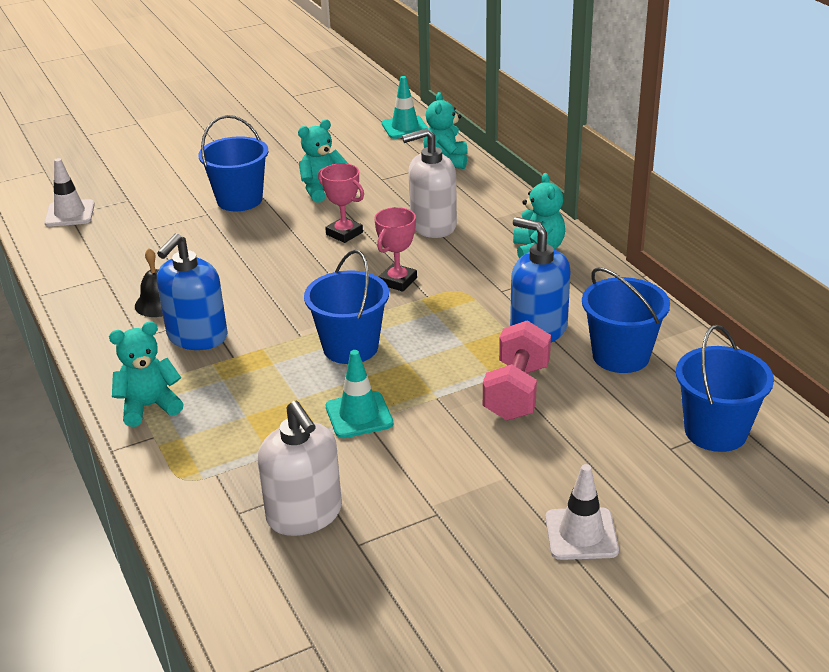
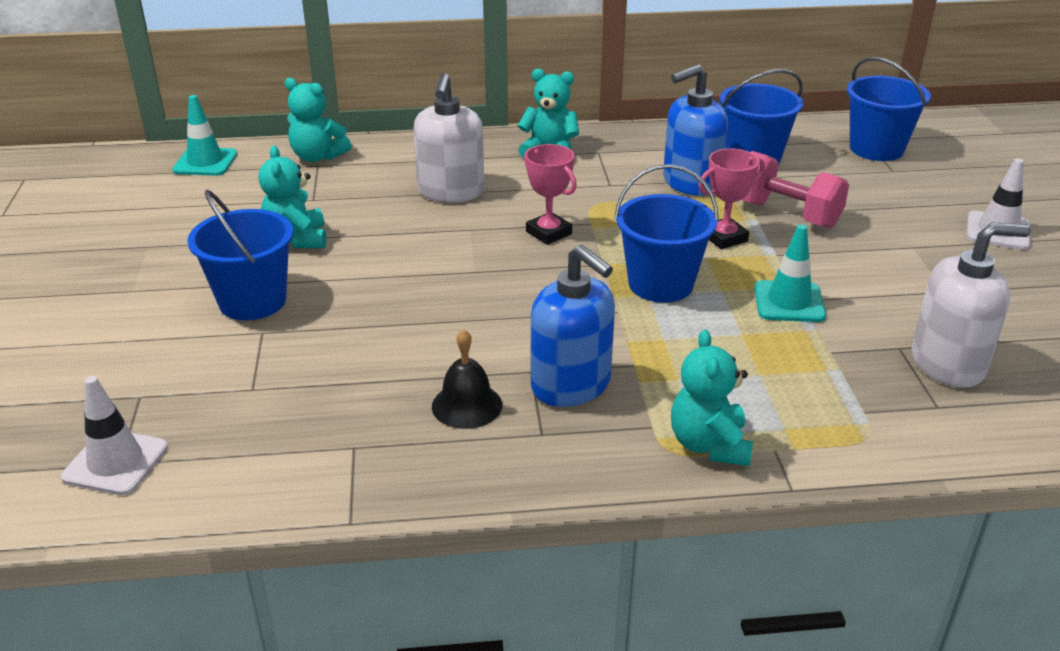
camera: 70 degrees left, 0 degrees up
pink trophy [318,163,364,243] -> pink trophy moved to [698,148,765,249]

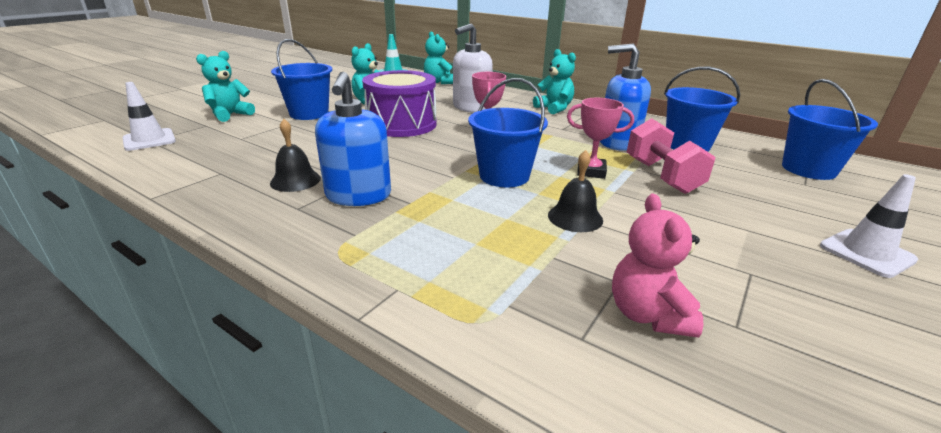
camera: 40 degrees right, 5 degrees down
turquoise teddy bear [671,329,753,466] -> turquoise teddy bear moved to [196,51,255,122]
turquoise traffic cone [754,224,826,322] -> black bell [548,150,603,232]
white soap dispenser [912,222,1031,388] -> pink teddy bear [612,194,703,338]
none -> purple drum [362,70,437,137]

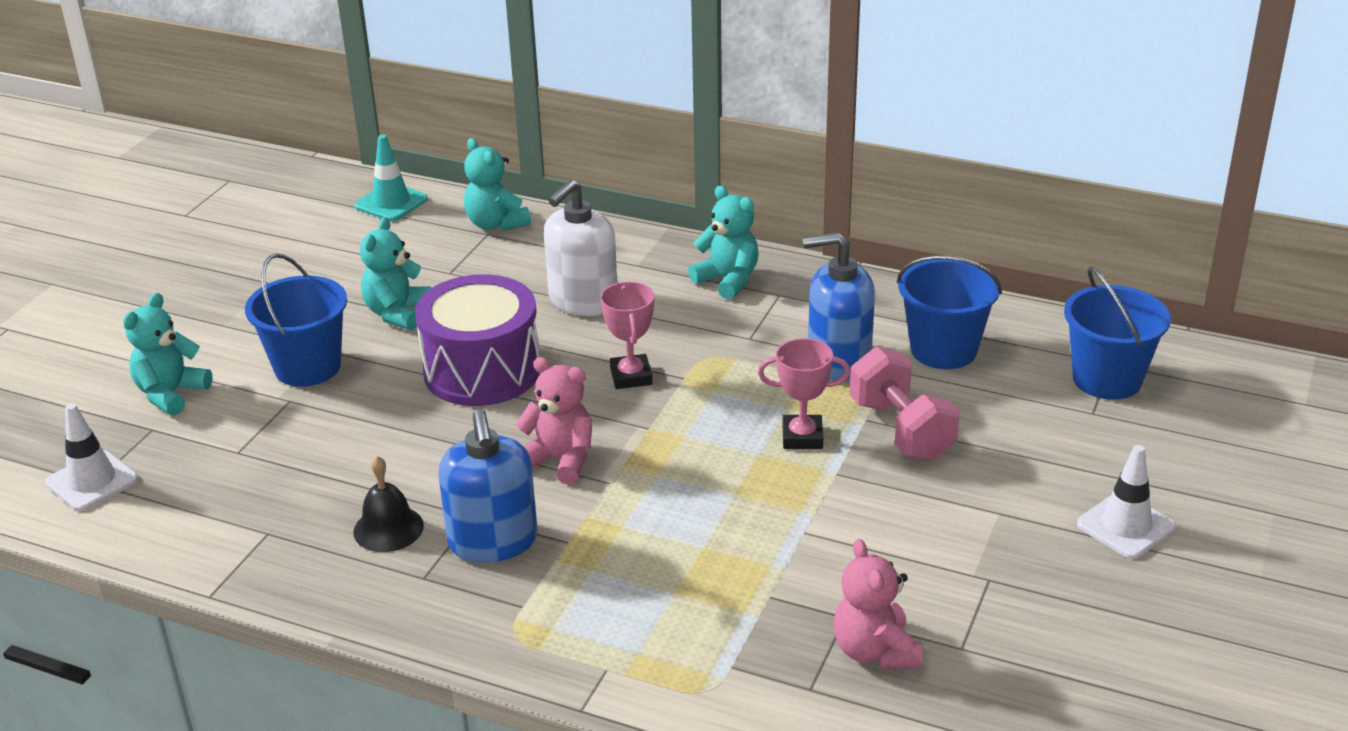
camera: 10 degrees left, 5 degrees up
blue bucket [468,78,548,187] -> none
black bell [548,150,603,232] -> none
none -> pink teddy bear [515,357,592,484]

